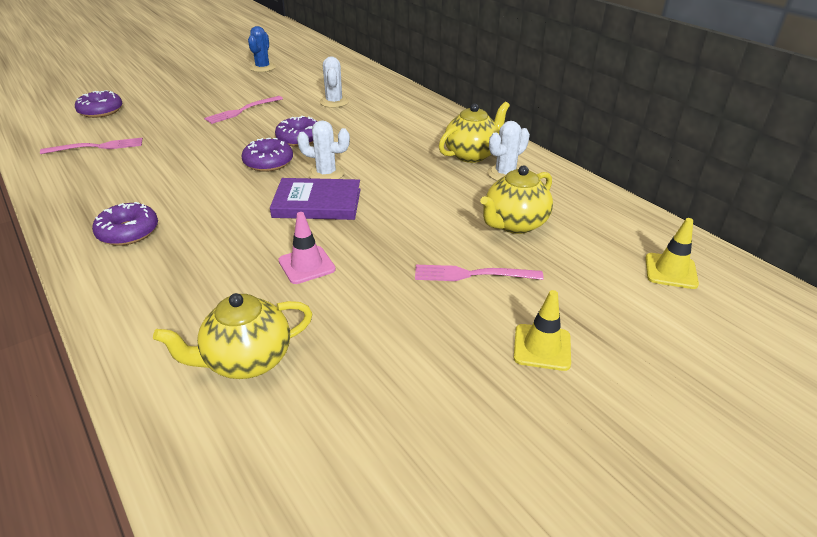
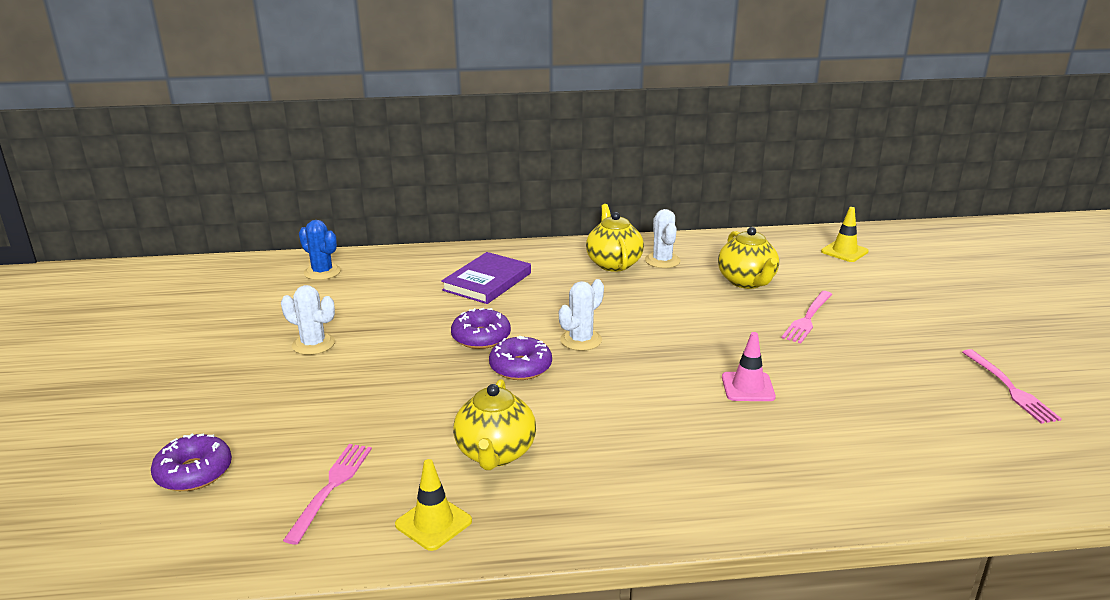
camera: 60 degrees left, 10 degrees down
purple donut [92,202,158,245] -> none
yellow teapot [153,293,313,379] -> yellow teapot moved to [453,379,536,470]
pink fork [204,96,283,124] -> pink fork moved to [962,349,1062,424]
blue cactus [248,26,276,72] -> blue cactus moved to [299,220,341,280]
purple book [270,178,361,220] -> purple book moved to [441,252,531,304]
white cactus [320,56,349,108] -> white cactus moved to [281,285,335,355]
yellow traffic cone [514,290,571,371] -> yellow traffic cone moved to [395,459,472,551]

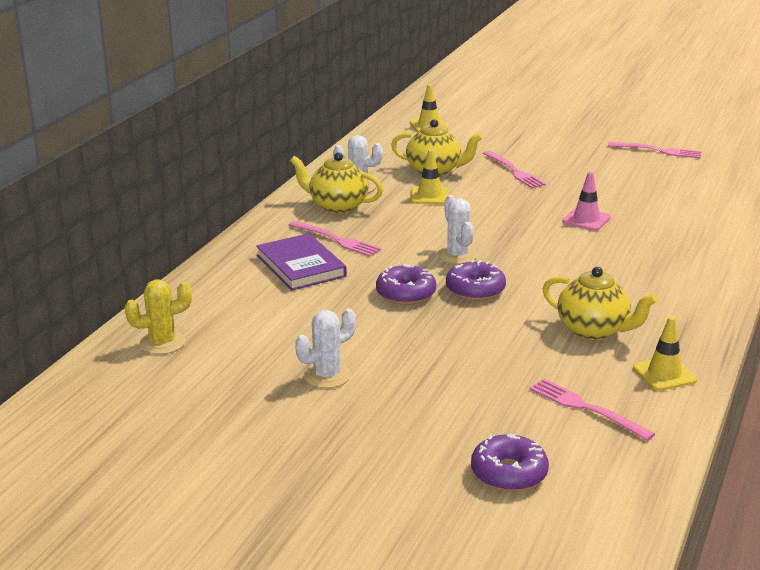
camera: 60 degrees left, 0 degrees up
blue cactus [299,220,341,280] -> yellow cactus [125,279,192,354]
none -> pink fork [289,221,381,257]
none -> yellow traffic cone [411,149,449,204]

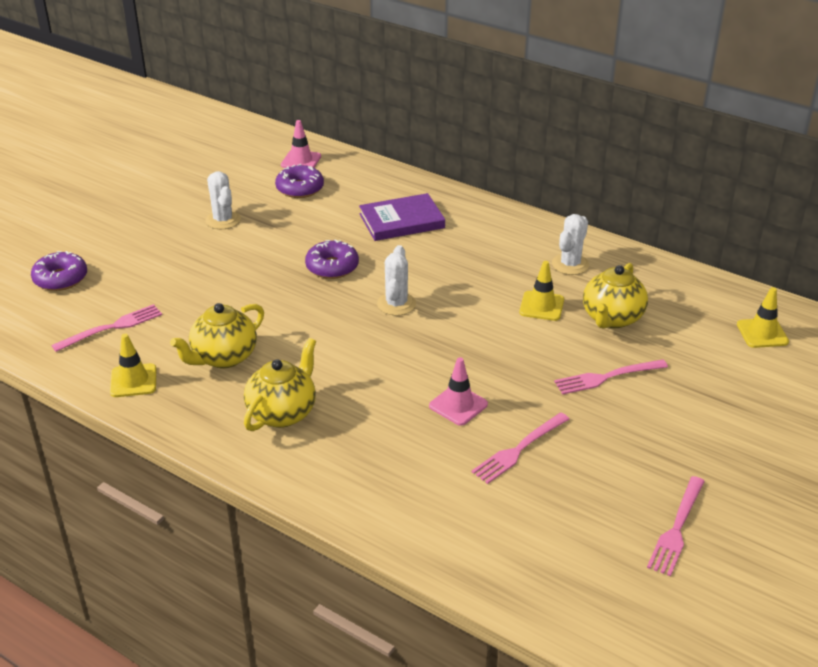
camera: 100 degrees right, 10 degrees up
yellow cactus [125,279,192,354] -> pink traffic cone [281,120,321,168]
pink fork [289,221,381,257] -> pink fork moved to [471,412,569,484]
yellow teapot [290,152,383,214] -> yellow teapot moved to [244,338,316,431]
white cactus [438,195,478,264] -> white cactus turned 75 degrees counterclockwise [377,245,416,316]
purple donut [446,260,506,301] -> purple donut moved to [275,164,324,198]

